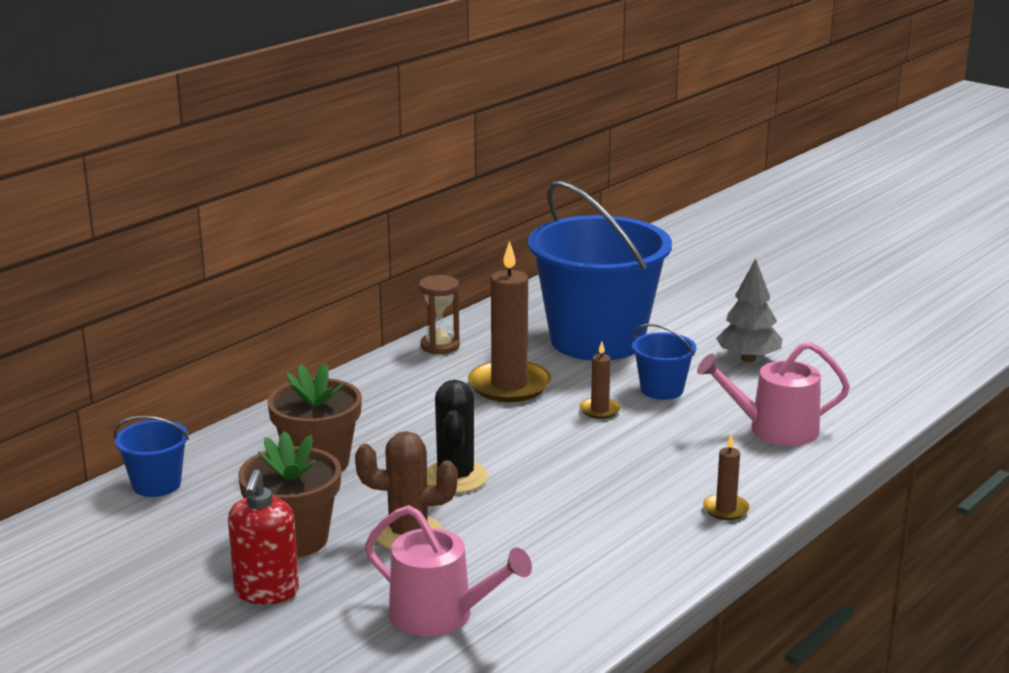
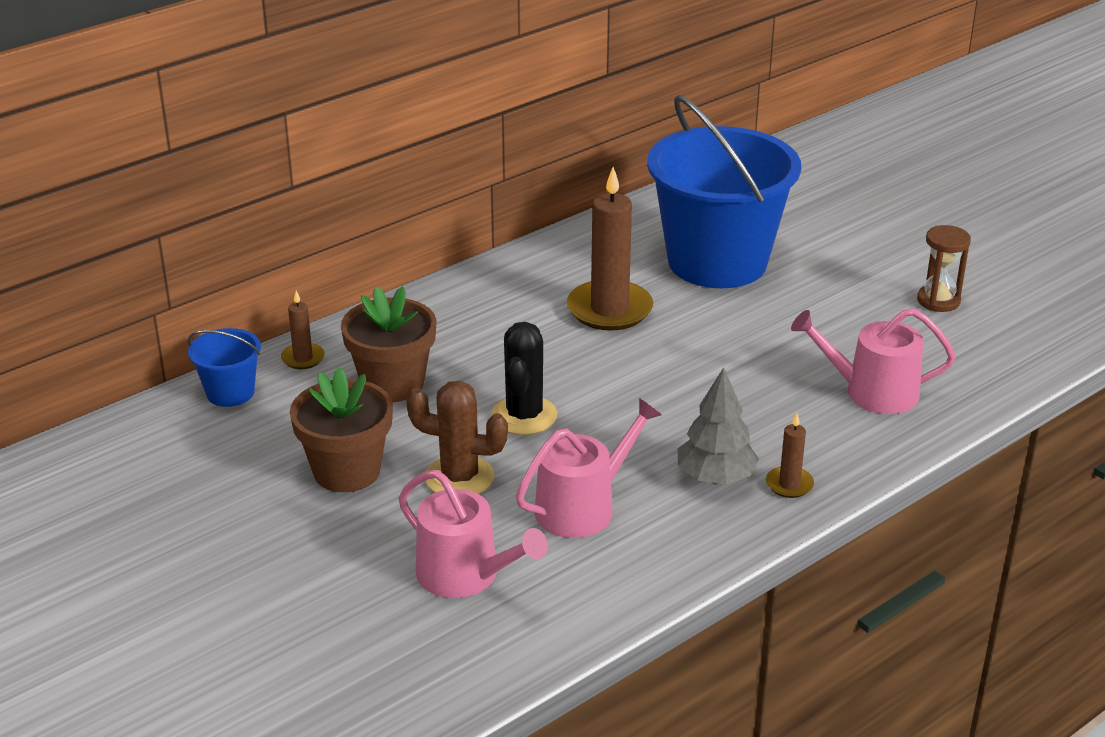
camera: 10 degrees right, 10 degrees up
red soap dispenser [228,469,299,605] -> none
brown hourglass [419,275,460,354] -> brown hourglass moved to [917,225,971,312]
brown candle [580,342,621,419] -> brown candle moved to [281,291,325,369]
blue bucket [632,324,696,400] -> none
grey tree [716,258,782,362] -> grey tree moved to [677,367,759,484]
none -> pink watering can [516,398,662,538]

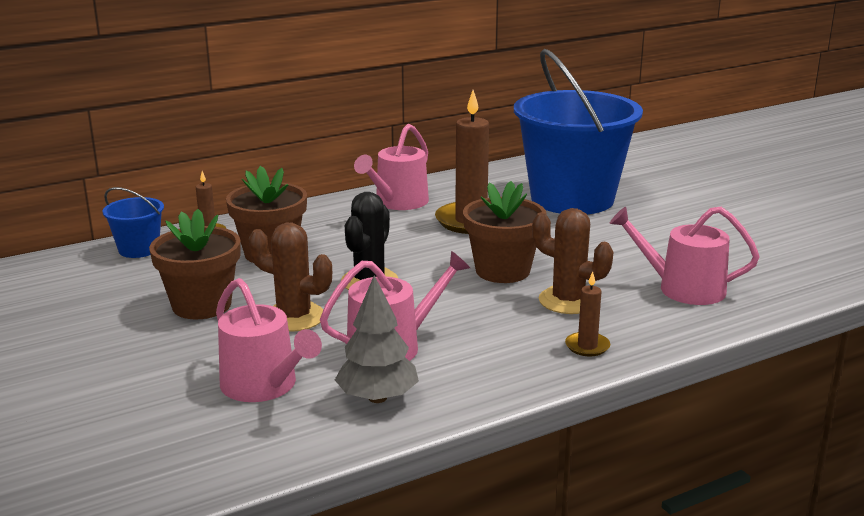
camera: 10 degrees right, 10 degrees down
grey tree [677,367,759,484] -> grey tree moved to [335,275,419,403]
brown hourglass [917,225,971,312] -> none
none -> pink watering can [354,124,429,210]
none -> brown flower pot [463,181,547,283]
none -> brown cactus [532,208,613,314]

